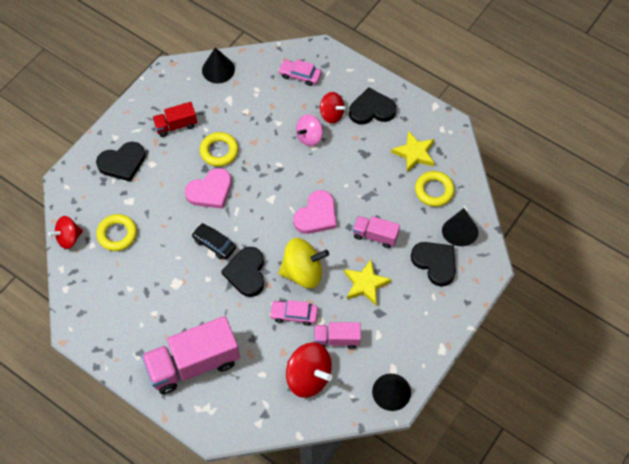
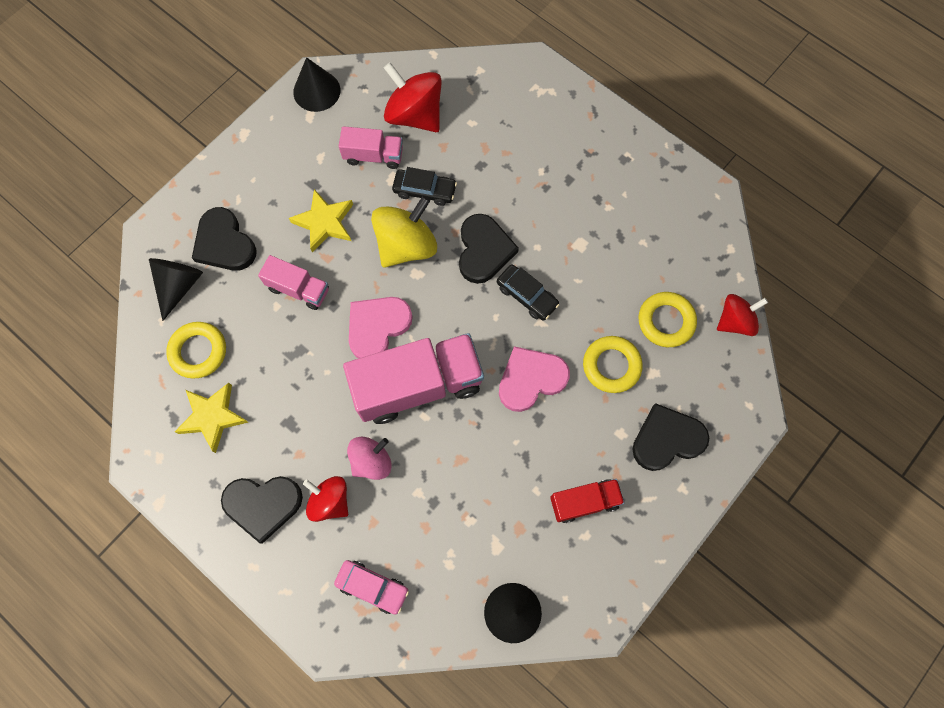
camera: 175 degrees left, 10 degrees up
pink truck [142,316,240,394] -> pink truck moved to [343,333,484,424]
yellow ring [200,132,238,166] -> yellow ring moved to [583,336,643,393]
pink car [269,300,318,326] -> black car [392,167,457,206]
yellow spinning top [279,238,329,288] -> yellow spinning top turned 135 degrees clockwise [371,196,437,268]

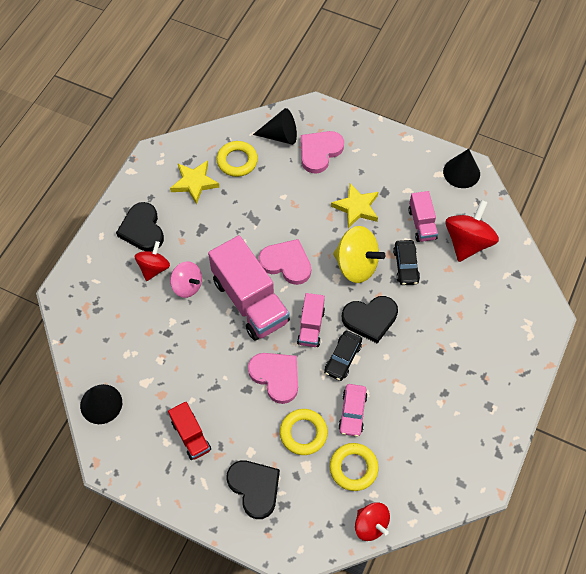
camera: 75 degrees right, 10 degrees down
black heart [192,207,257,271] -> pink heart [301,131,344,174]
pink truck [258,255,329,310] -> pink truck moved to [297,293,325,347]
pink car [334,560,409,615] -> pink car moved to [338,384,368,437]

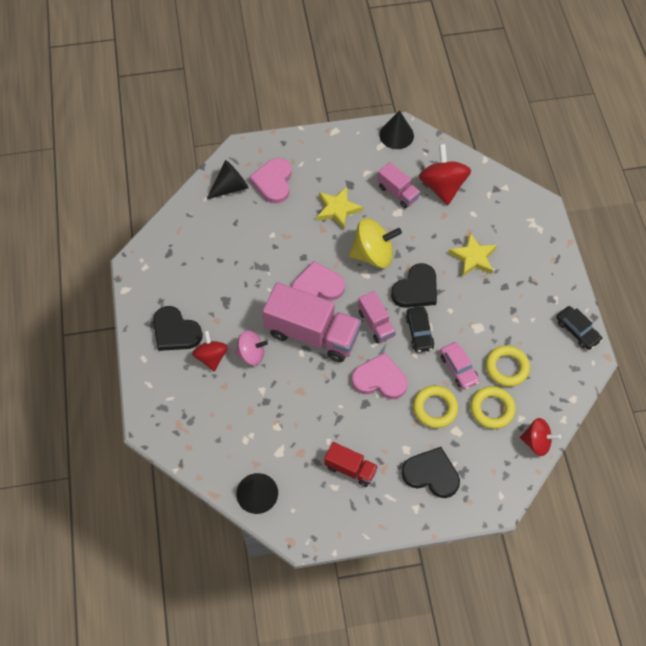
camera: 35 degrees left, 0 degrees up
yellow star [170,161,219,205] -> yellow star moved to [448,233,497,277]
yellow ring [216,141,258,177] -> yellow ring moved to [486,345,530,387]
black car [393,240,420,285] -> black car moved to [556,306,603,350]

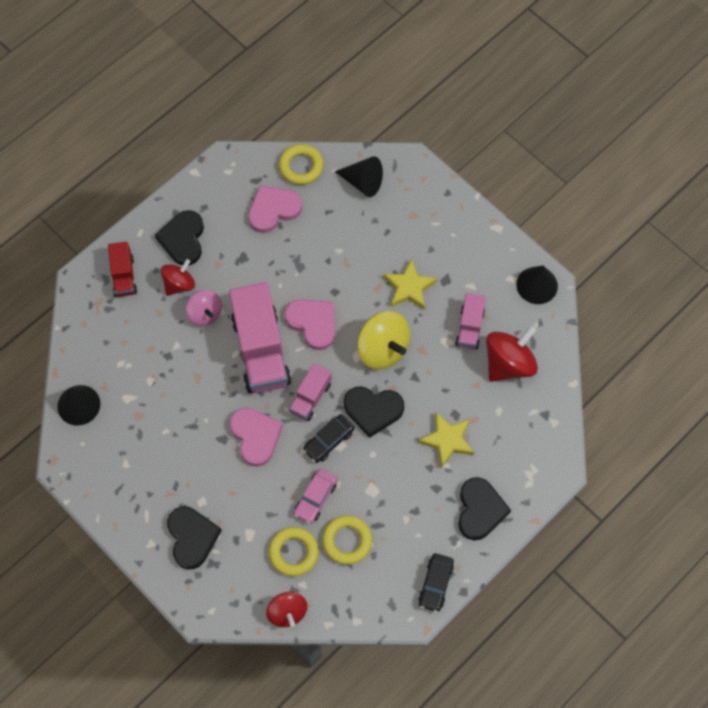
camera: 55 degrees right, 5 degrees up
pink heart [249,158,292,204] -> pink heart moved to [248,185,302,233]
red truck [324,442,378,487] -> red truck moved to [108,242,137,297]
yellow ring [413,385,458,428] -> yellow ring moved to [279,144,323,185]
none -> black heart [458,477,511,540]

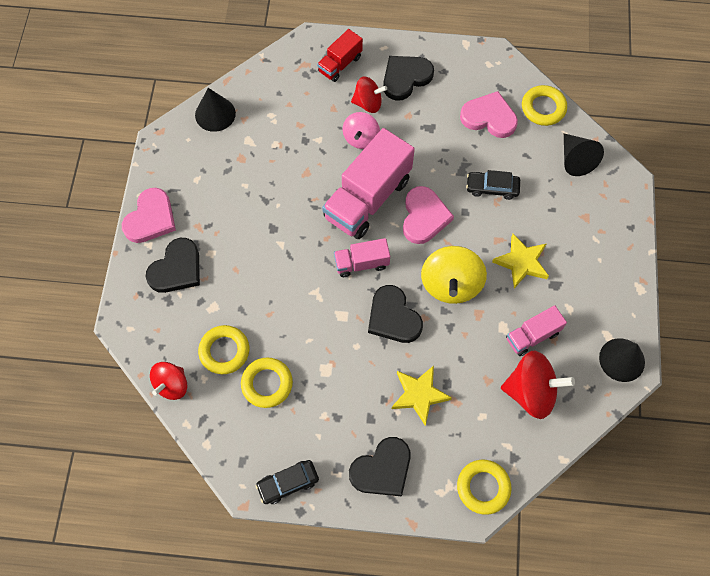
camera: 50 degrees right, 0 degrees up
pink heart [229,408,283,467] -> pink heart moved to [122,188,176,243]
pink car [294,469,337,524] -> none
black car [303,414,354,463] -> black car moved to [466,170,520,200]
none -> yellow ring [457,460,512,515]

